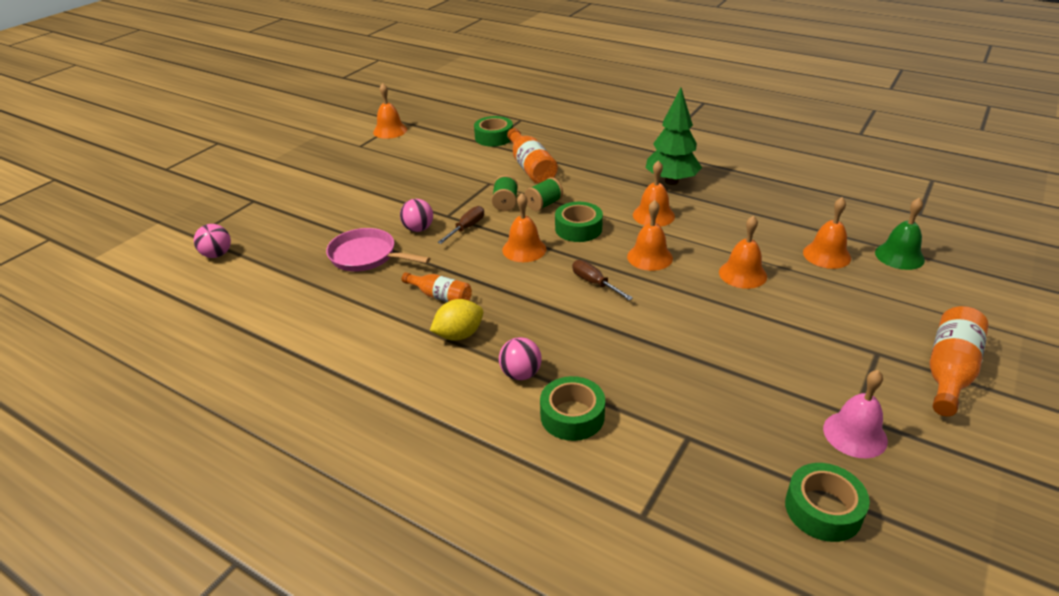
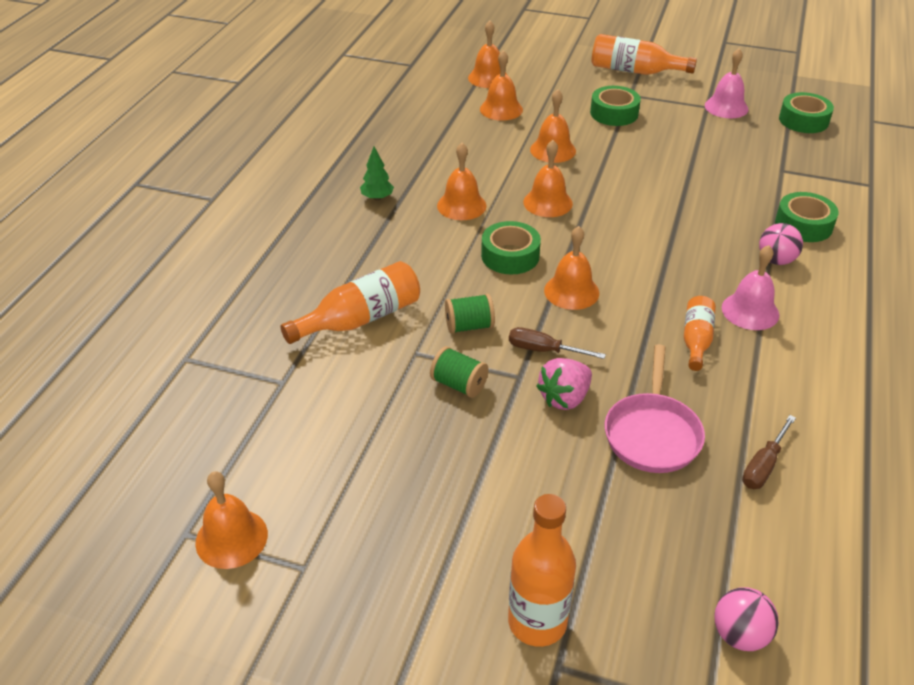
camera: 105 degrees left, 5 degrees up
pink ball [400,199,433,232] -> pink strawberry [536,358,592,410]
yellow lemon [430,299,483,341] -> pink bell [722,245,779,330]
green tape [474,116,513,147] -> green tape moved to [590,86,641,126]
green spool [524,177,563,211] -> green spool moved to [430,346,489,398]
brown screwdriver [572,260,633,300] -> brown screwdriver moved to [742,415,796,489]
green tree [646,88,702,185] -> green tree [360,147,394,201], size x0.49
green bell [875,197,925,270] -> orange bell [468,21,507,88]
none -> orange bottle [508,494,576,647]

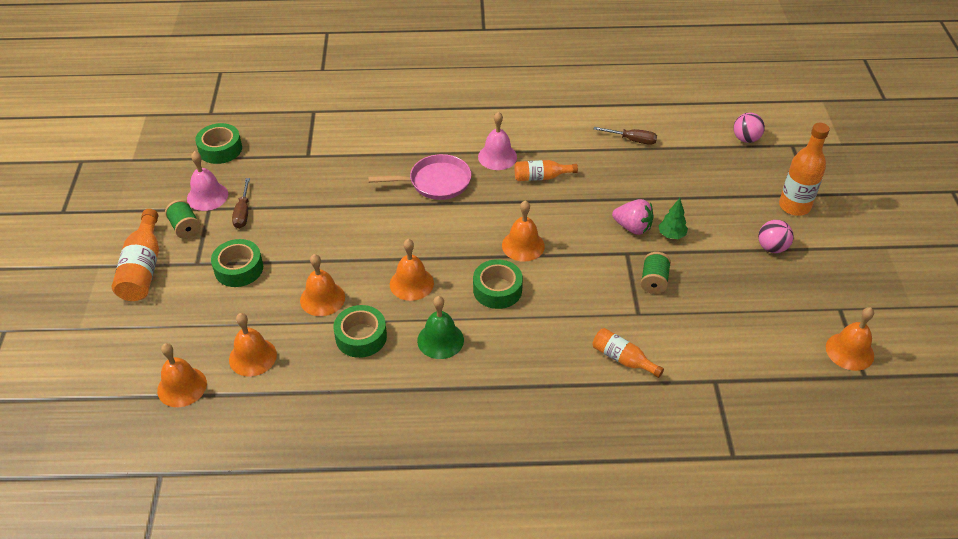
camera: 110 degrees left, 5 degrees up
orange bottle [281,261,420,344] -> orange bottle [592,328,664,378], size x0.63
green tree [360,147,394,201] -> green tree moved to [658,198,688,239]
orange bell [437,143,487,220] -> green bell [417,296,464,359]
green spool [445,294,495,334] -> green spool moved to [165,200,201,239]
brown screwdriver [509,327,606,359] -> brown screwdriver moved to [232,178,250,229]
pink pan [605,344,705,473] -> pink pan moved to [368,154,471,200]
pink ball [759,223,803,265] -> pink ball moved to [758,220,794,253]
green tape [775,192,839,242] -> green tape moved to [334,305,387,358]

